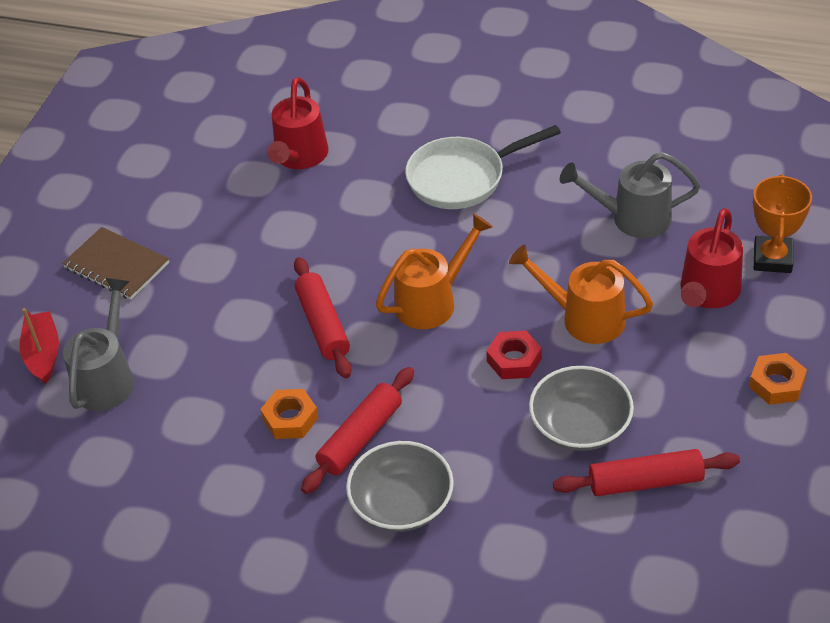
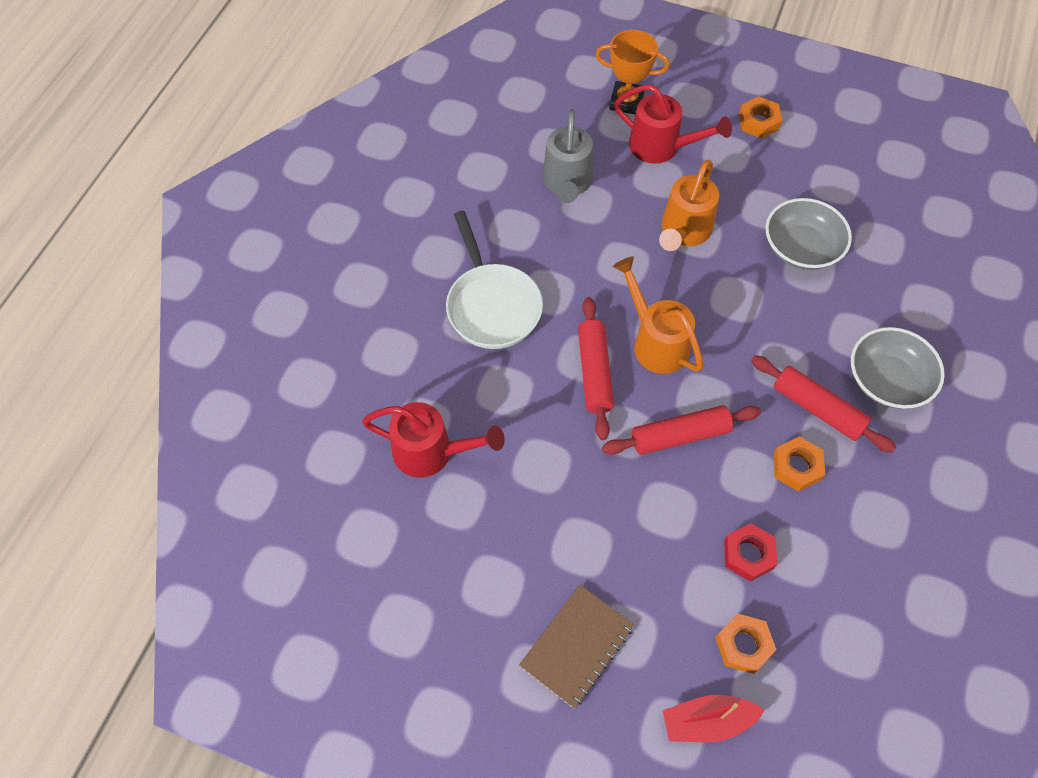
camera: 90 degrees left, 15 degrees up
grey watering can [63,278,134,411] -> orange nut [715,613,776,674]
red nut [486,331,542,379] -> red nut moved to [724,523,778,582]
red rolling pin [553,449,740,496] -> red rolling pin moved to [578,297,614,440]

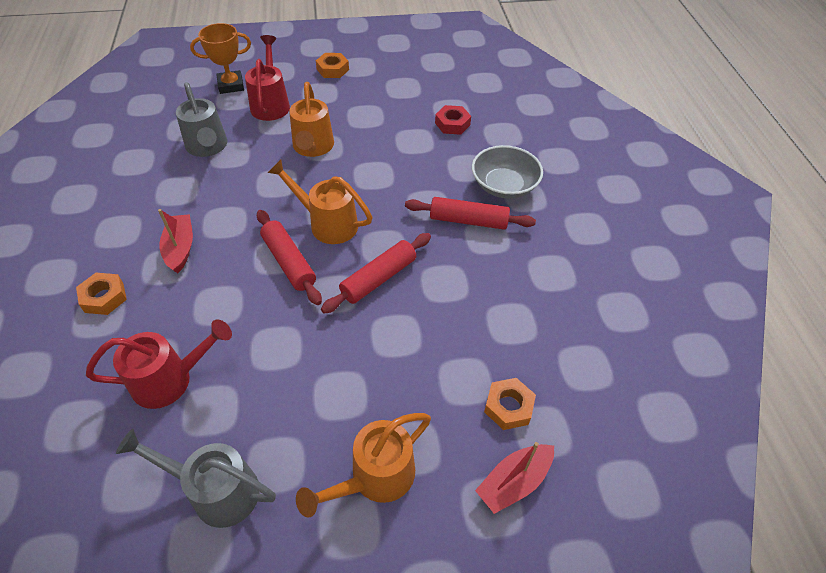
camera: 30 degrees left, 10 degrees down
white pan [446,211,543,349] -> red boat [158,209,193,273]
brown notebook [519,585,634,709] -> orange watering can [296,413,431,518]
red watering can [614,84,732,164] -> red watering can turned 90 degrees counterclockwise [245,35,290,121]
red nut [724,523,778,582] -> red nut moved to [435,105,471,135]
grey bowl [766,198,852,270] -> none
orange nut [773,436,825,492] -> orange nut moved to [76,273,127,315]
none -> grey watering can [116,429,276,528]

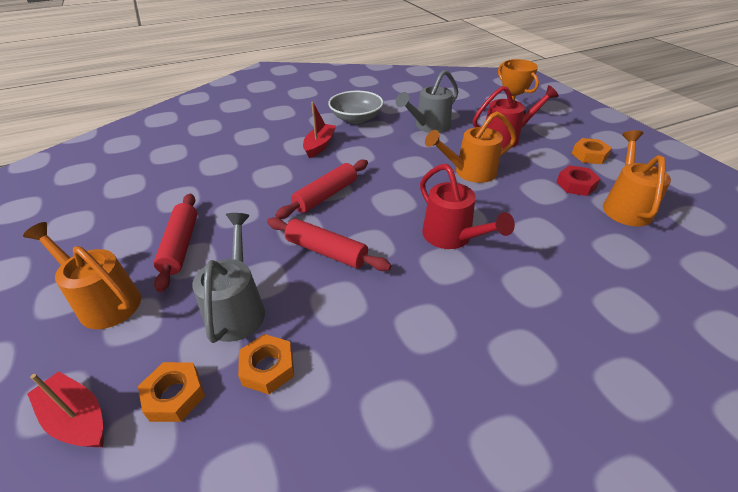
camera: 75 degrees right, 10 degrees down
orange nut [76,273,127,315] -> orange nut moved to [238,334,294,394]
red watering can [86,319,232,409] -> red watering can moved to [420,164,515,249]
grey watering can [116,429,276,528] -> grey watering can moved to [192,213,265,343]
red boat [158,209,193,273] -> red boat turned 45 degrees counterclockwise [303,102,336,158]
orange watering can [268,159,373,244] -> orange watering can moved to [603,130,671,227]
red rolling pin [405,197,536,230] -> red rolling pin moved to [154,194,197,292]
red nut [435,105,471,135] -> red nut moved to [557,165,601,196]
grey bowl [472,145,543,198] -> grey bowl moved to [328,91,384,124]

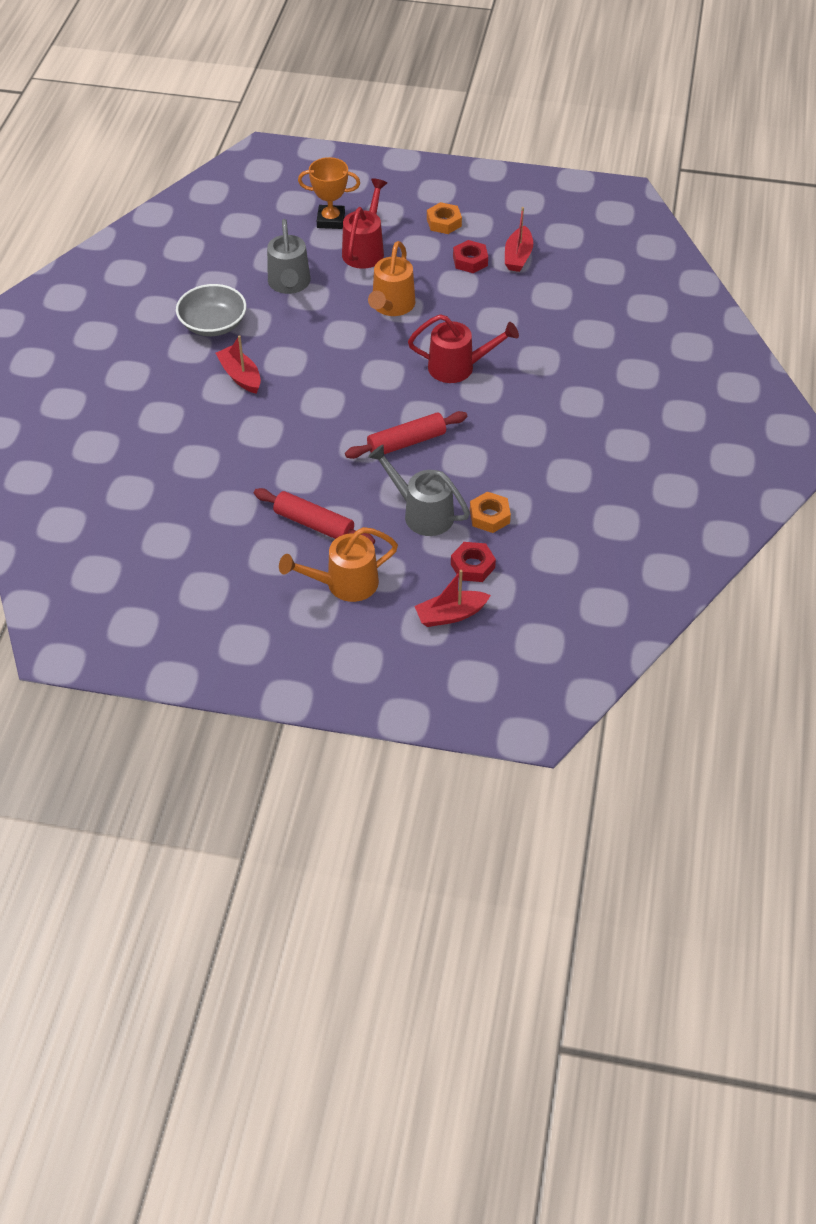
camera: 55 degrees left, 10 degrees up
orange nut [138,362,205,422] -> red nut [451,542,496,582]
red rolling pin [275,160,368,219] -> none
orange watering can [603,130,671,227] -> red boat [505,207,533,272]

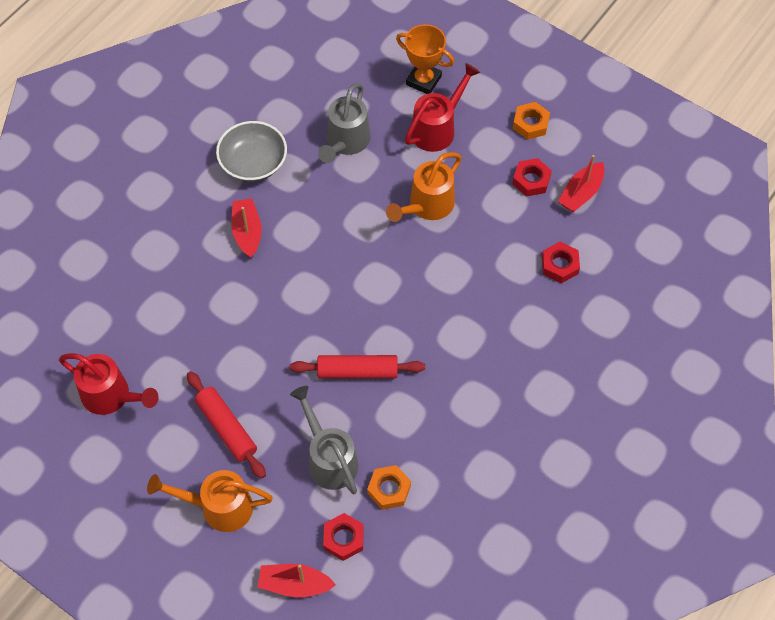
camera: 25 degrees right, 10 degrees up
red watering can [408,314,519,383] -> red watering can moved to [59,353,159,415]
none -> red nut [542,242,580,283]

